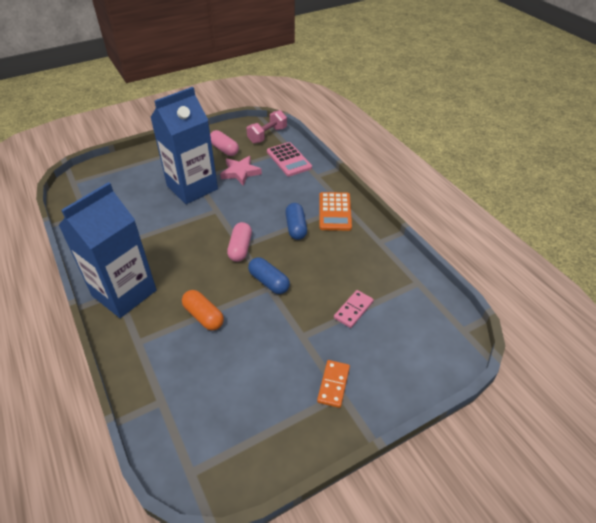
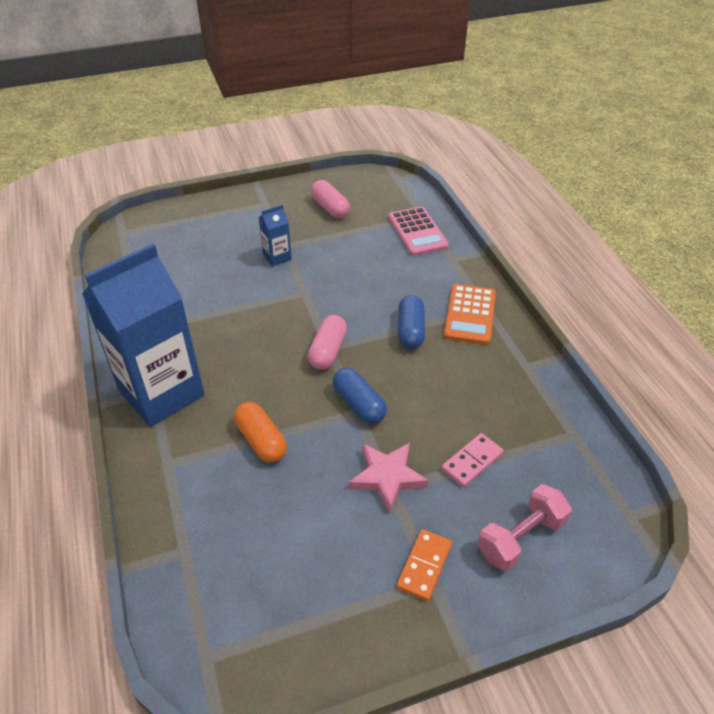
camera: 10 degrees right, 0 degrees up
blue carton [150,87,218,204] -> blue carton [259,205,292,266], size x0.42
pink star [220,156,262,186] -> pink star moved to [349,443,429,513]
pink dumbbell [247,110,287,144] -> pink dumbbell moved to [478,484,572,571]

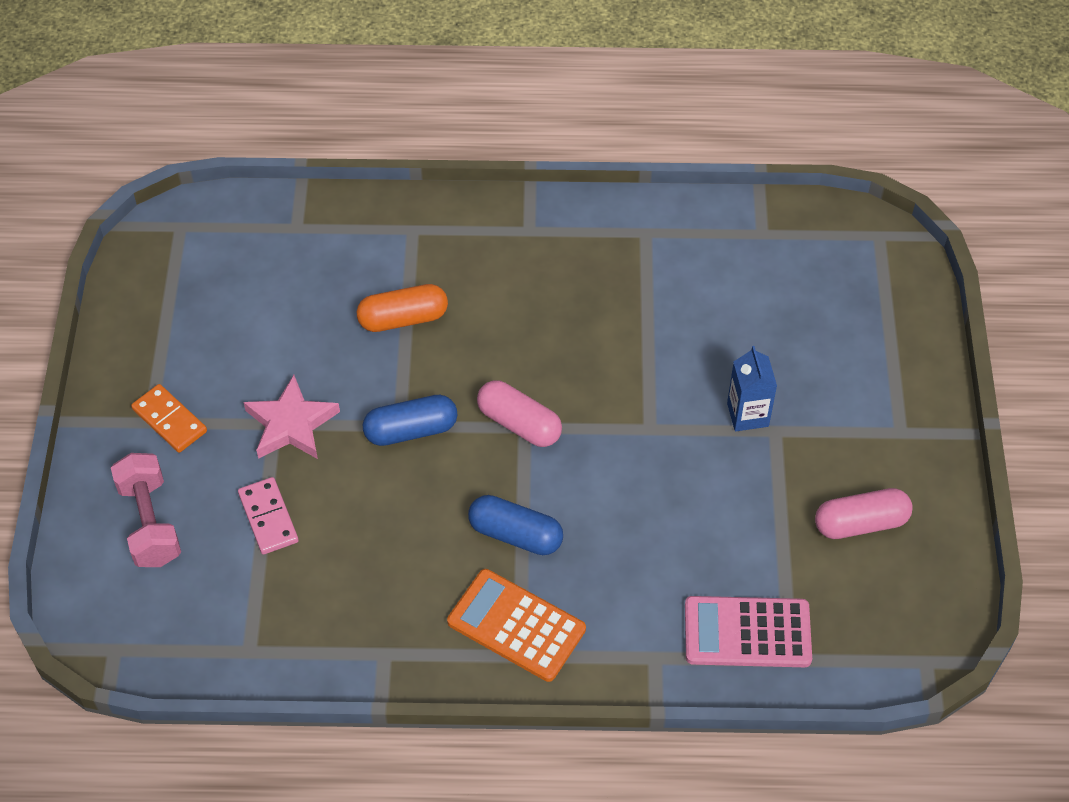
camera: 110 degrees right, 10 degrees up
blue carton [82,244,205,427] -> none

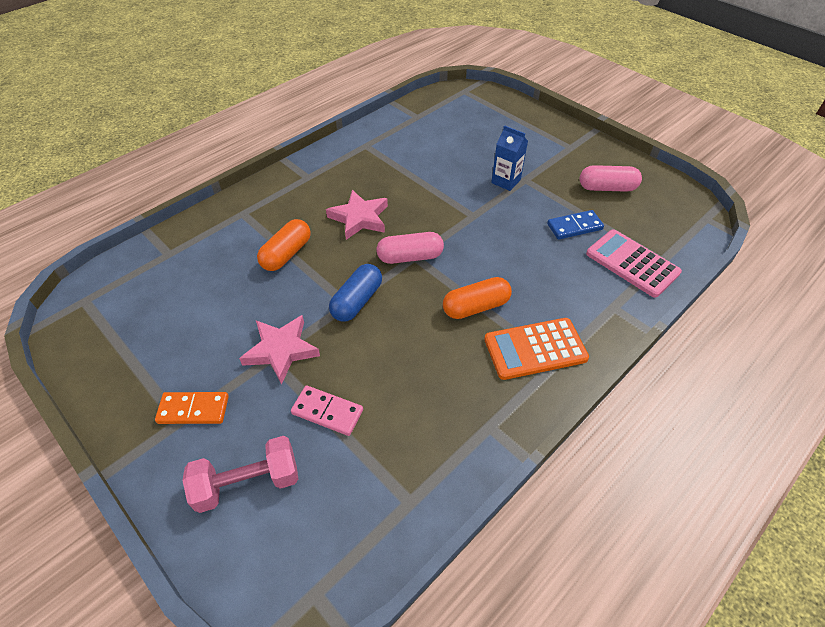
camera: 45 degrees left, 5 degrees down
pink dumbbell [111,453,181,567] -> pink dumbbell turned 45 degrees counterclockwise [182,436,298,513]
blue capsule [468,495,563,555] -> orange capsule [443,277,512,319]
pink calculator [685,596,812,667] -> pink calculator turned 90 degrees clockwise [586,229,682,298]
pink capsule [815,488,913,539] -> pink capsule turned 60 degrees clockwise [580,165,642,192]
none -> pink star [326,190,388,240]
none -> blue domino [547,210,604,240]

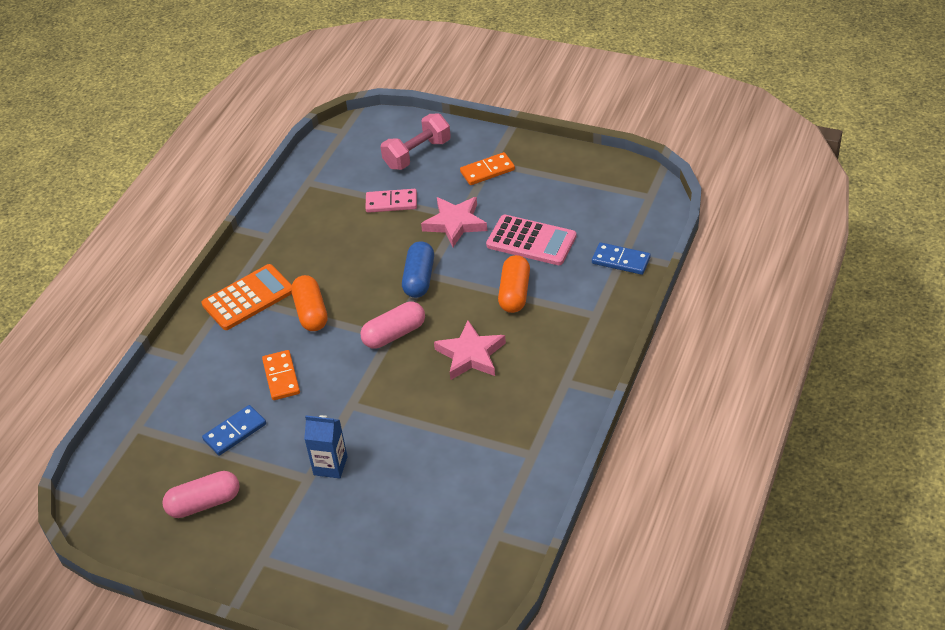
camera: 160 degrees right, 5 degrees down
orange capsule [443,277,512,319] -> orange capsule turned 60 degrees counterclockwise [291,275,327,331]
pink calculator [586,229,682,298] -> pink calculator moved to [486,215,576,265]
none -> orange domino [262,350,300,400]
none -> blue domino [592,242,651,275]

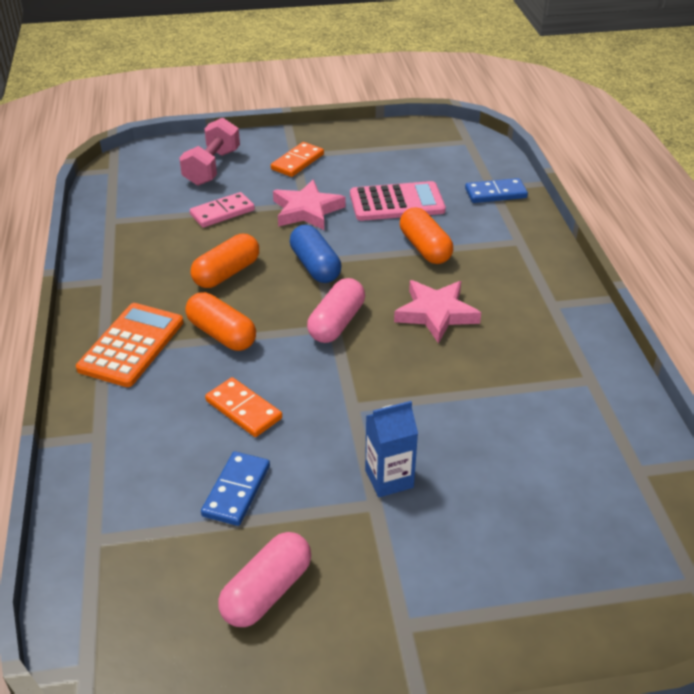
camera: 35 degrees left, 5 degrees down
none -> orange capsule [191,234,259,288]

